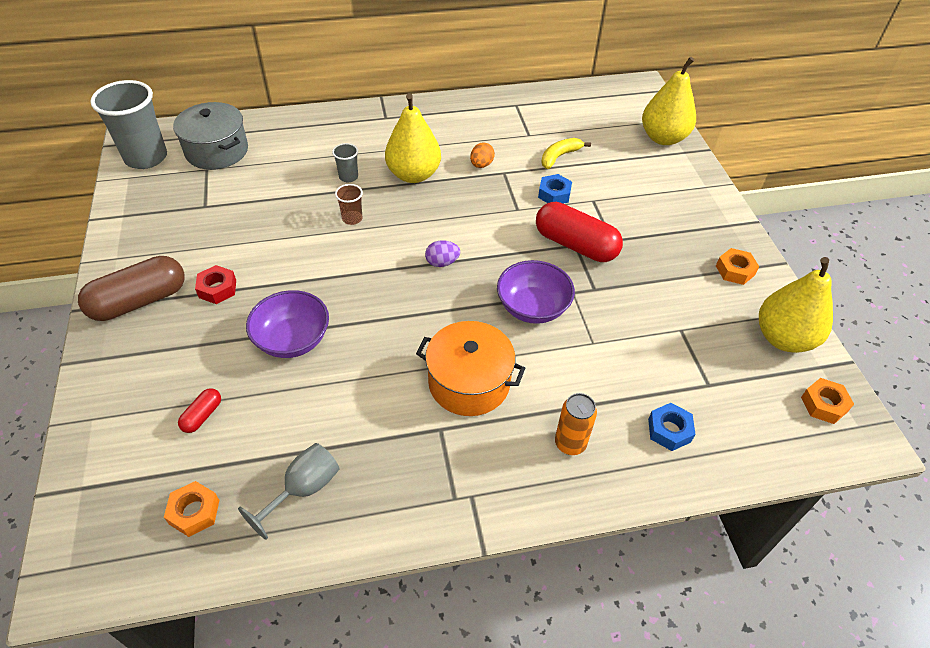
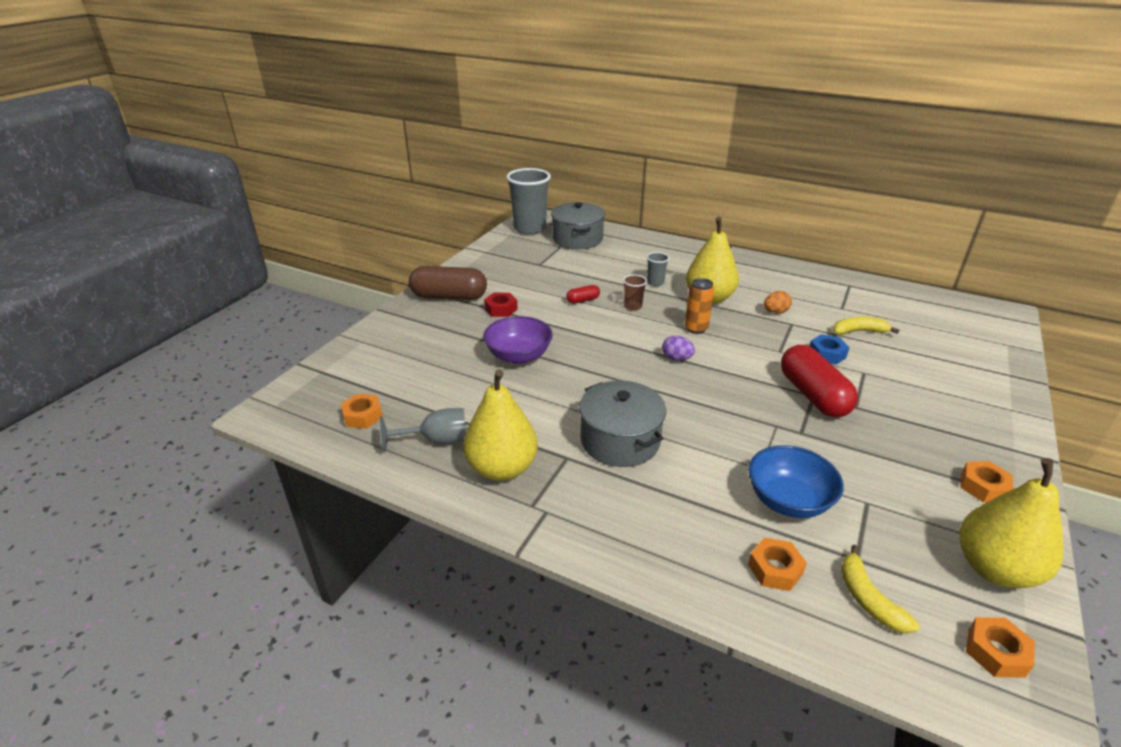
camera: 40 degrees right, 15 degrees down
red capsule [178,388,221,433] -> red capsule moved to [566,285,600,304]
orange pot [416,321,525,416] -> grey pot [579,381,666,467]
purple bowl [497,260,575,324] -> none
orange can [555,393,597,455] -> orange can moved to [685,278,714,334]
yellow pear [642,57,696,145] -> yellow pear moved to [463,369,538,481]
blue nut [648,403,695,451] -> orange nut [748,537,807,591]
none -> blue bowl [748,445,844,518]
none -> yellow banana [841,545,920,634]

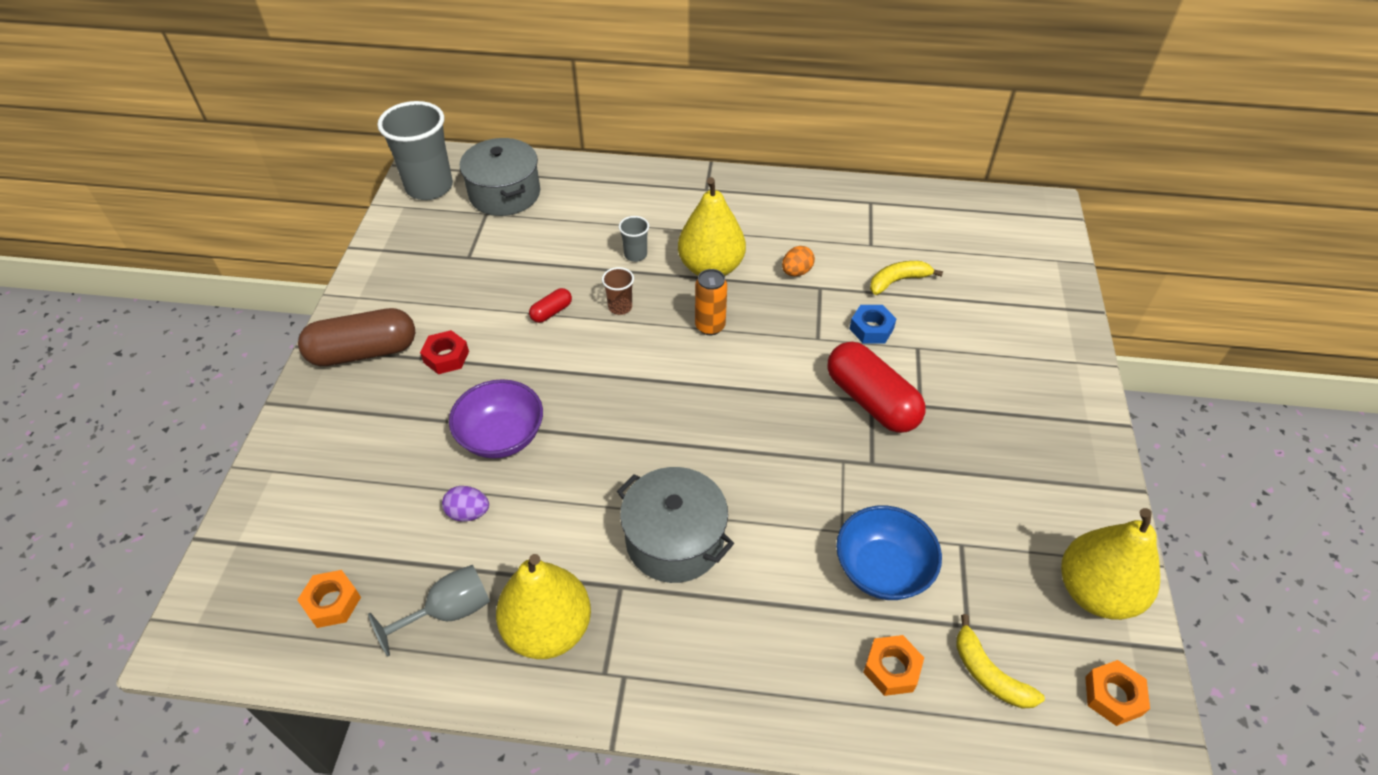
camera: 20 degrees left, 15 degrees up
purple egg [662,336,695,361] -> purple egg moved to [442,486,489,521]
orange nut [961,461,1013,503] -> none

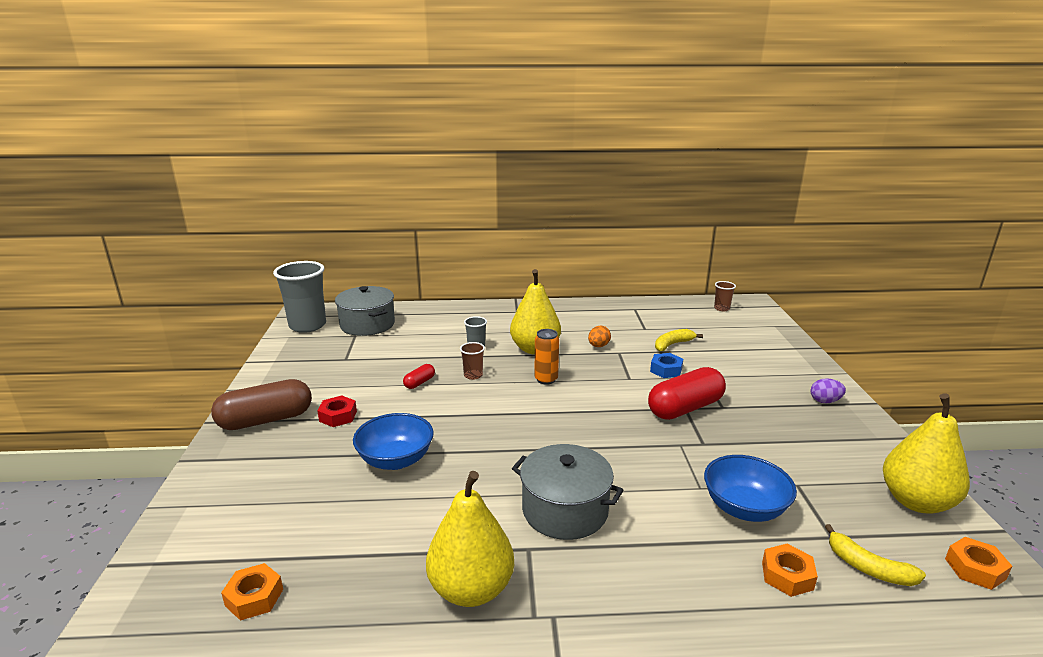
camera: 10 degrees left, 25 degrees down
grey goblet [368,565,490,657] -> none
purple egg [442,486,489,521] -> purple egg moved to [811,378,846,403]
purple bowl [449,379,543,458] -> blue bowl [353,413,434,470]
red capsule [828,342,926,433] -> red capsule turned 75 degrees counterclockwise [648,367,726,420]
none -> brown cup [714,281,736,311]

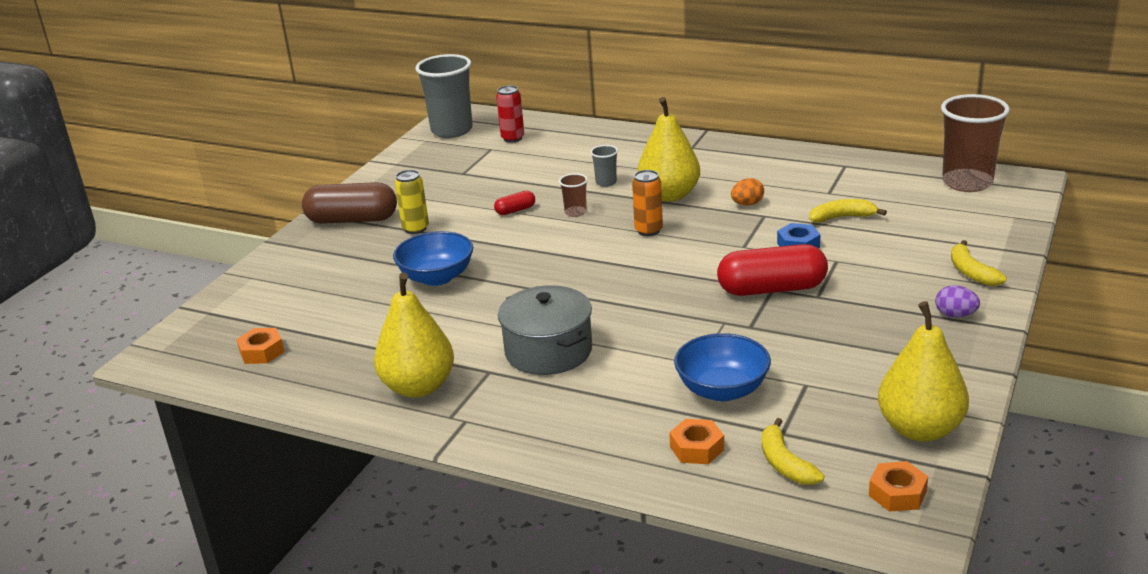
camera: 30 degrees right, 5 degrees up
red nut [317,395,357,427] -> yellow can [395,170,429,234]
grey pot [335,286,395,336] -> red can [496,85,524,143]
brown cup [714,281,736,311] -> brown cup [941,94,1010,192], size x2.22
none -> yellow banana [951,240,1007,286]

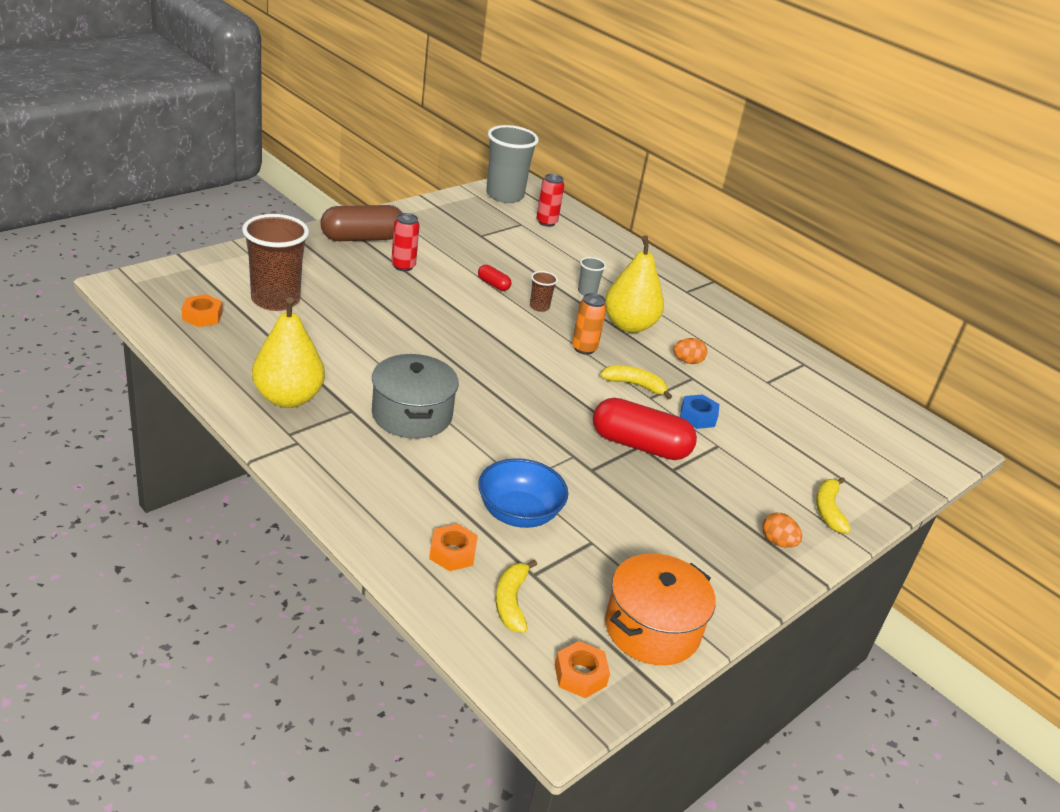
camera: 15 degrees right, 5 degrees up
brown capsule [302,182,397,224] -> brown capsule turned 45 degrees counterclockwise [321,205,402,241]
blue bowl [393,231,473,286] -> none
yellow can [395,170,429,234] -> red can [391,213,420,271]
red capsule [494,191,535,215] -> red capsule turned 45 degrees clockwise [478,265,511,291]
yellow banana [809,199,887,223] -> yellow banana moved to [600,365,672,399]
yellow pear [878,301,969,442] -> orange pot [605,553,716,665]
purple egg [935,285,980,318] -> orange egg [762,513,802,548]
brown cup [941,94,1010,192] -> brown cup moved to [242,214,309,311]

